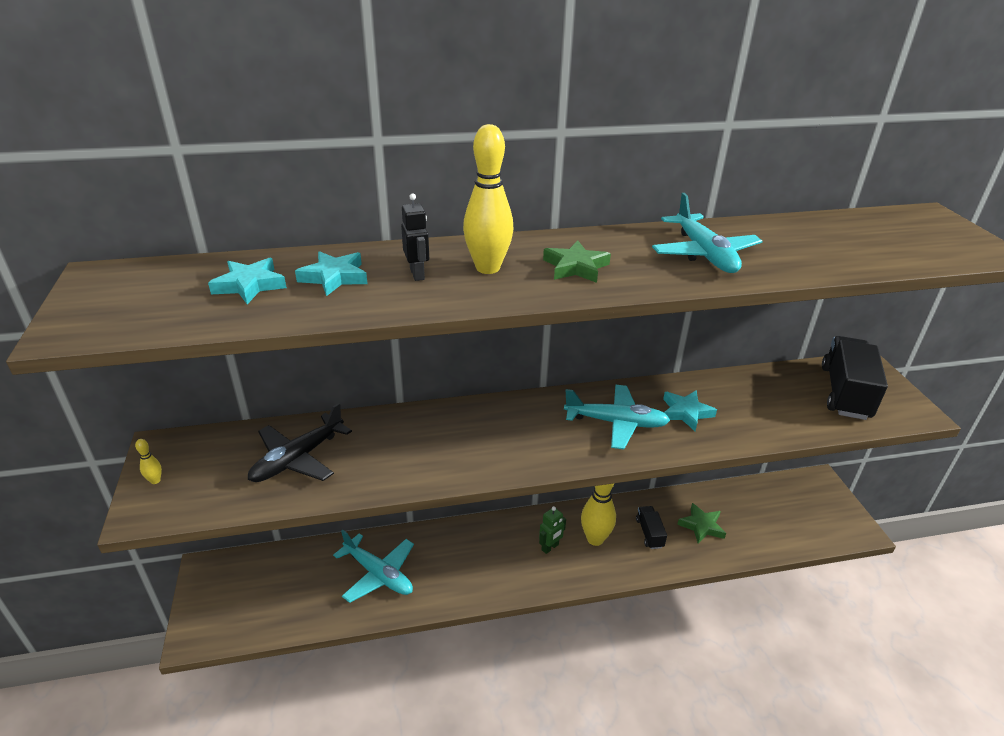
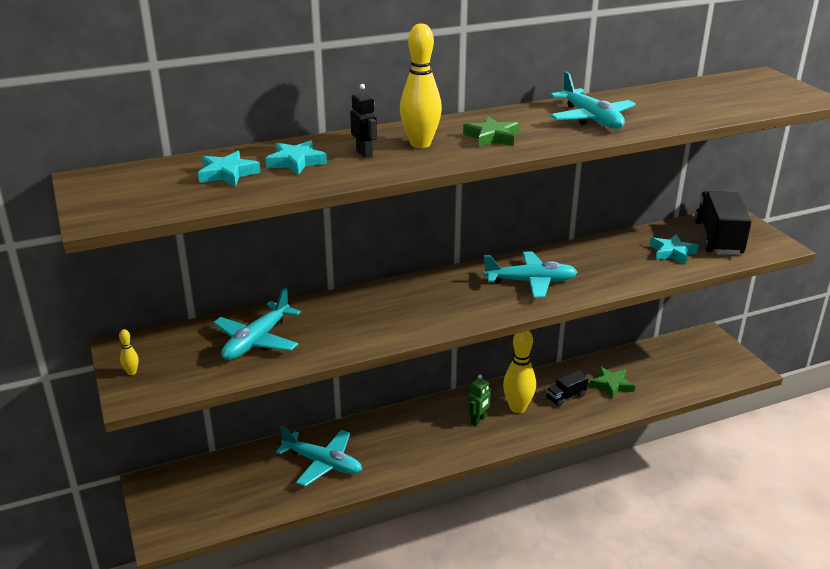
camera: 10 degrees left, 5 degrees down
black plane [248,403,352,482] -> turquoise plane [213,288,301,360]
black truck [636,506,667,549] -> black truck turned 105 degrees counterclockwise [546,370,589,407]
turquoise star [663,390,717,431] -> turquoise star moved to [650,234,699,265]

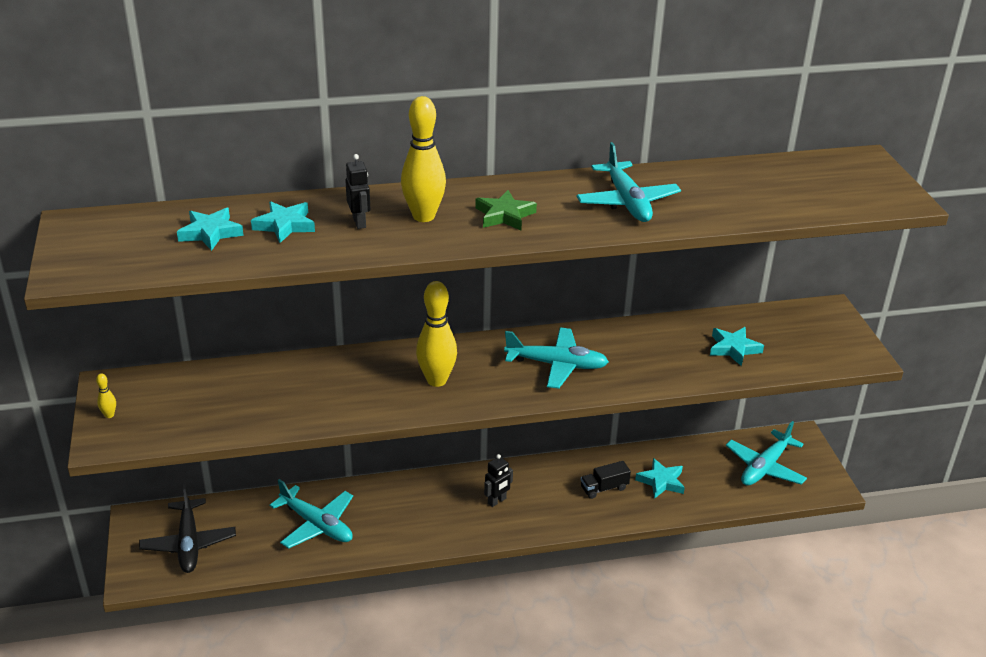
camera: 10 degrees right, 5 degrees up
turquoise plane [213,288,301,360] -> turquoise plane moved to [726,421,807,486]
green robot [468,375,491,426] -> black robot [484,454,513,507]
yellow bowling pin [503,331,536,413] -> yellow bowling pin moved to [416,281,457,387]
green star [590,366,635,399] -> turquoise star [635,458,685,499]
black truck [695,191,752,255] -> none
none -> black plane [139,484,236,573]

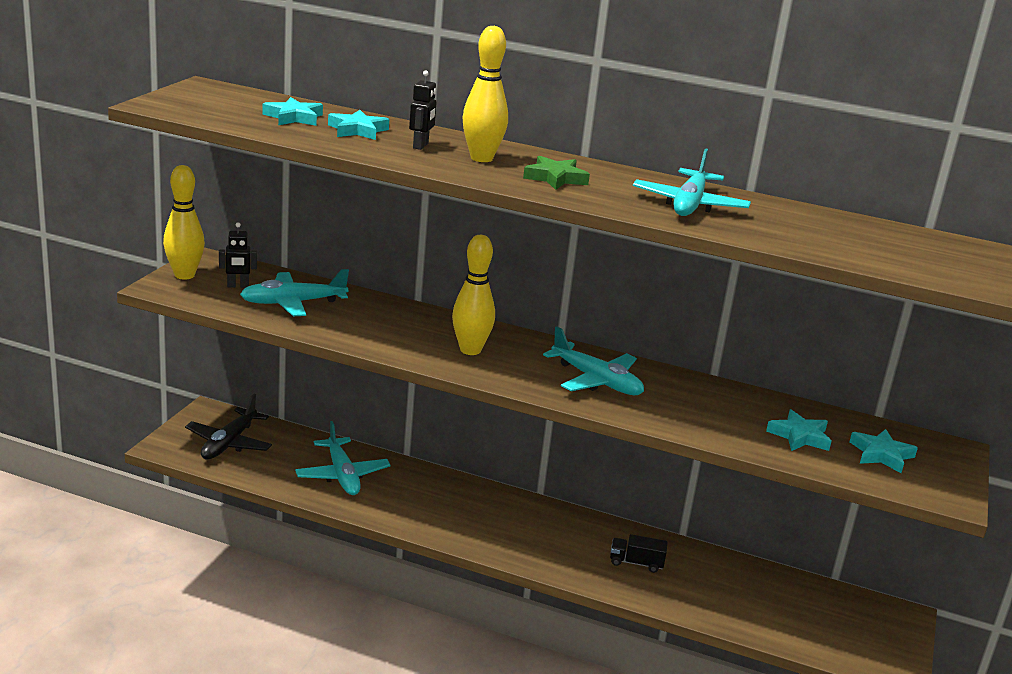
camera: 30 degrees right, 10 degrees down
yellow bowling pin [96,373,116,418] -> yellow bowling pin [163,165,205,280], size x2.36
black robot [484,454,513,507] -> black robot moved to [219,222,257,288]
turquoise star [635,458,685,499] -> turquoise star moved to [850,429,918,473]
turquoise plane [726,421,807,486] -> turquoise plane moved to [240,269,349,316]

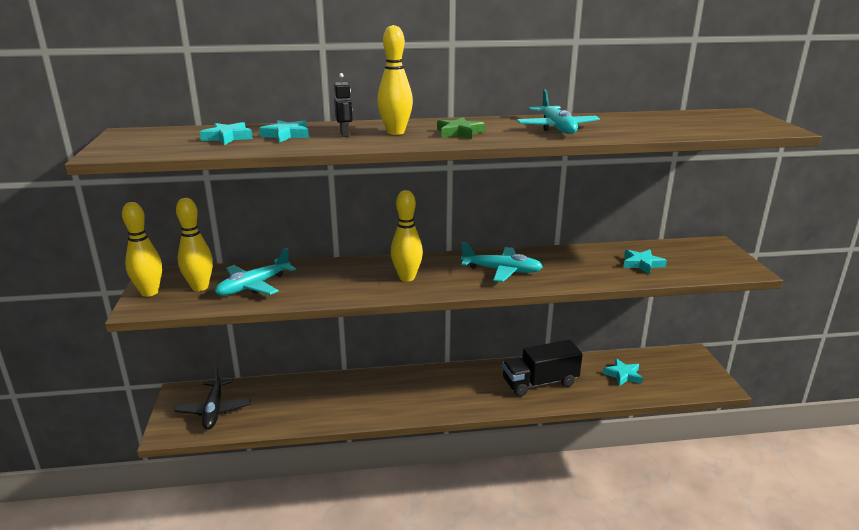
camera: 25 degrees left, 0 degrees up
black robot [219,222,257,288] -> yellow bowling pin [176,198,213,291]
turquoise plane [295,421,390,495] -> none
black truck [610,534,668,573] -> black truck [502,340,583,397], size x2.01
turquoise star [850,429,918,473] -> turquoise star moved to [603,358,643,386]

